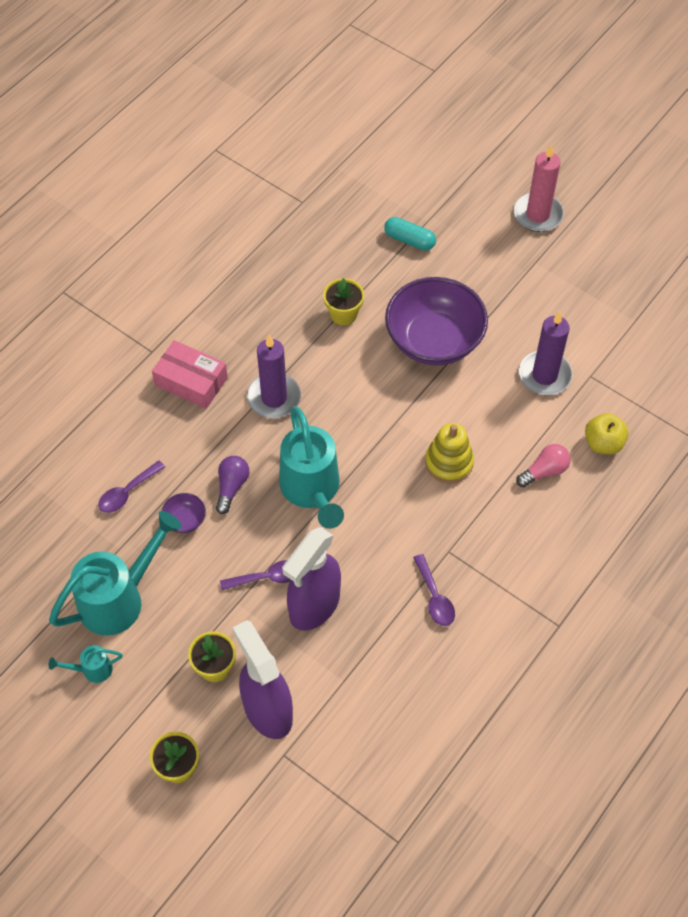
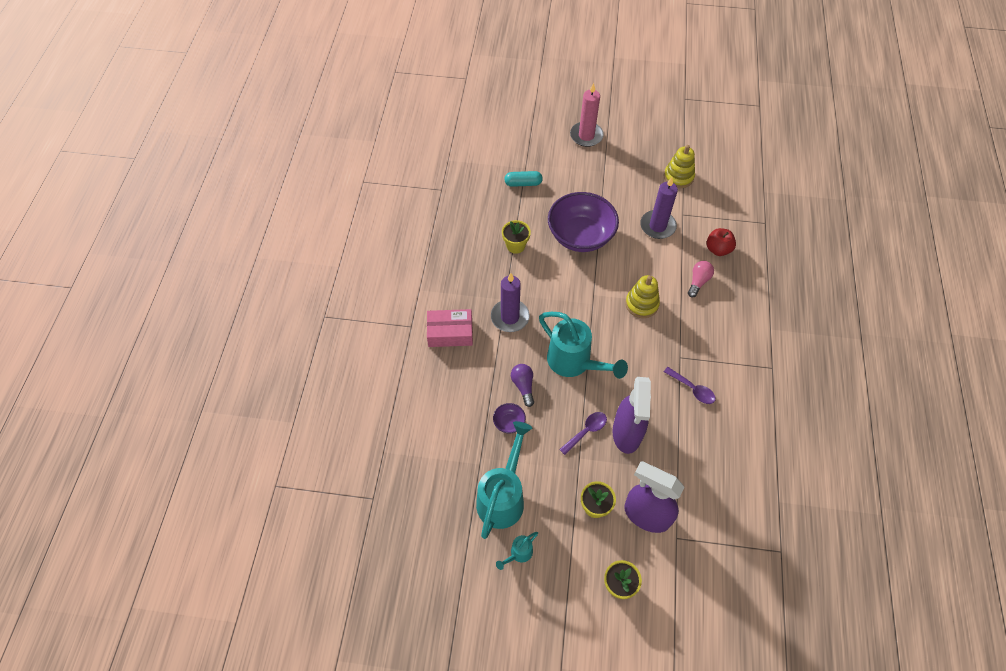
camera: 30 degrees left, 0 degrees up
purple spoon [98,460,165,513] -> none
yellow apple [585,413,629,454] -> red apple [707,228,736,256]
none -> yellow stacking toy [664,145,695,188]

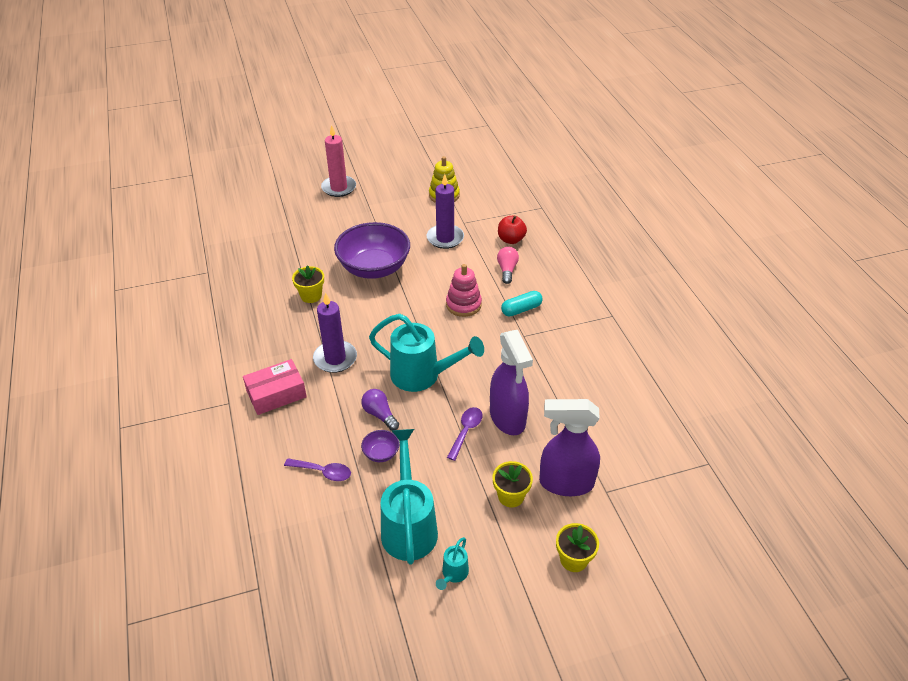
camera: 25 degrees left, 15 degrees down
turquoise capsule [504,171,543,187] -> turquoise capsule moved to [501,291,543,317]
yellow stacking toy [625,275,660,318] -> pink stacking toy [446,264,482,317]
purple spoon [664,367,716,404] -> purple spoon moved to [284,458,351,481]

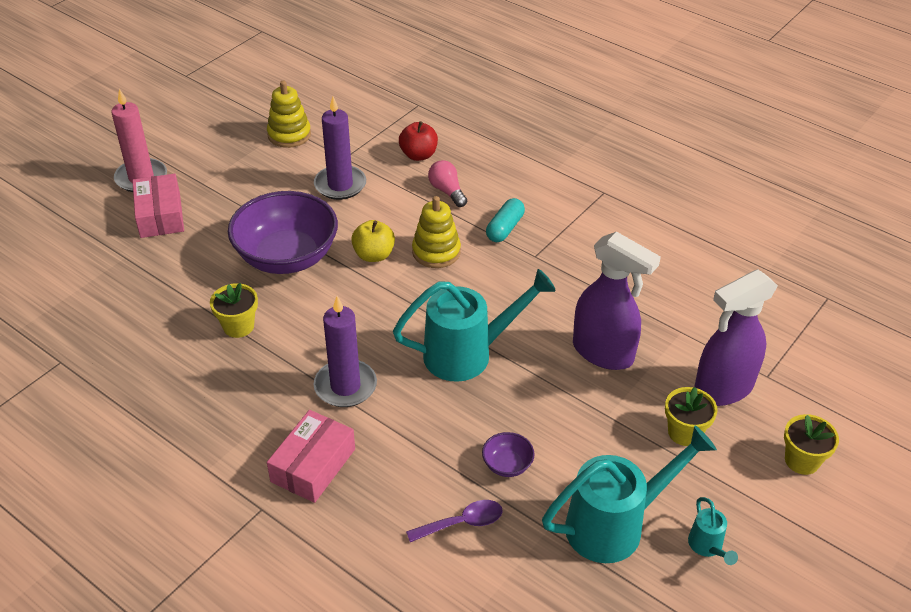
camera: 35 degrees left, 0 degrees up
purple light bulb [361,389,399,431] -> none
turquoise watering can [381,429,438,564] -> turquoise watering can turned 105 degrees clockwise [542,425,717,563]
pink stacking toy [446,264,482,317] -> yellow stacking toy [412,196,461,268]
purple spoon [447,407,483,461] -> none
none -> pink box [132,174,184,238]
none -> yellow apple [351,220,395,262]

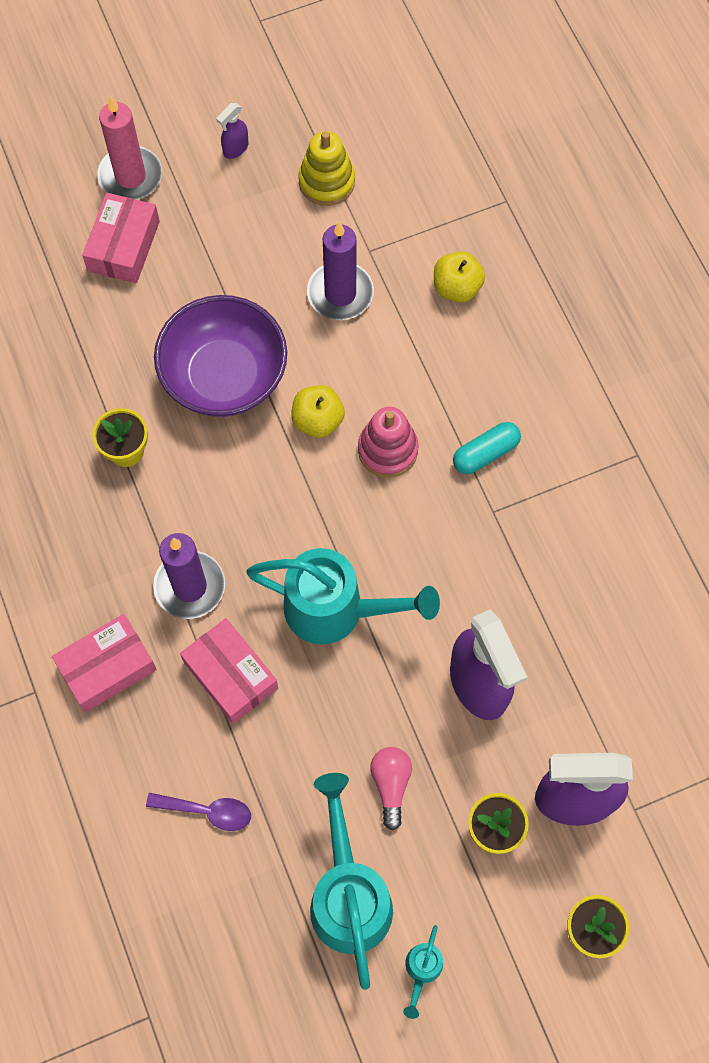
camera: 30 degrees right, 25 degrees up
red apple [399,121,438,161] -> yellow apple [434,251,485,303]
yellow stacking toy [412,196,461,268] -> pink stacking toy [358,407,419,478]
pink light bulb [428,160,467,207] -> pink light bulb moved to [370,747,412,830]
purple bowl [482,432,534,477] -> none
turquoise watering can [542,425,717,563] -> turquoise watering can turned 105 degrees counterclockwise [310,773,393,990]
none -> pink box [180,618,278,724]
none -> purple spray bottle [216,103,249,159]

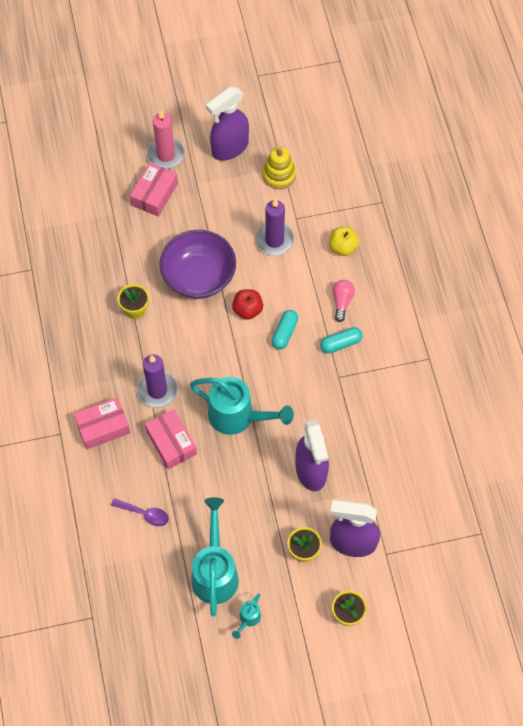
camera: 10 degrees right, 5 degrees down
purple spray bottle [216,103,249,159] -> purple spray bottle [206,87,249,161], size x2.31
yellow apple [291,385,345,438] -> red apple [232,289,263,320]
pink stacking toy [358,407,419,478] -> turquoise capsule [272,310,298,349]
pink light bulb [370,747,412,830] -> pink light bulb moved to [333,280,355,322]

